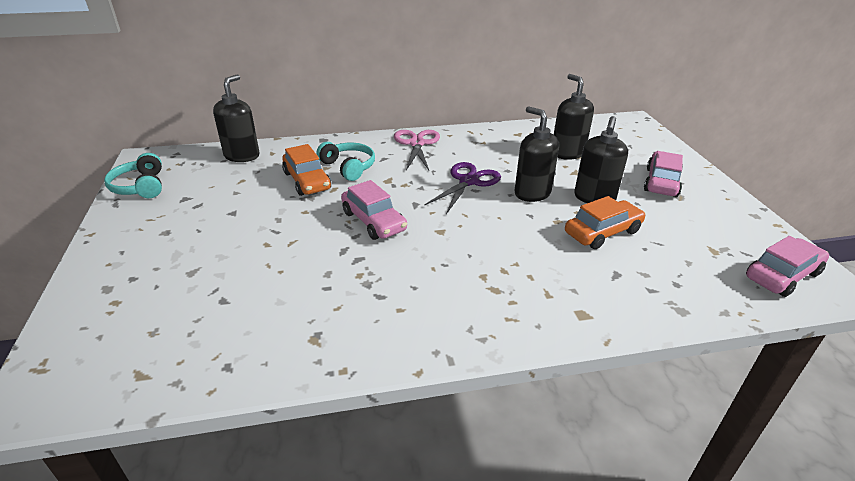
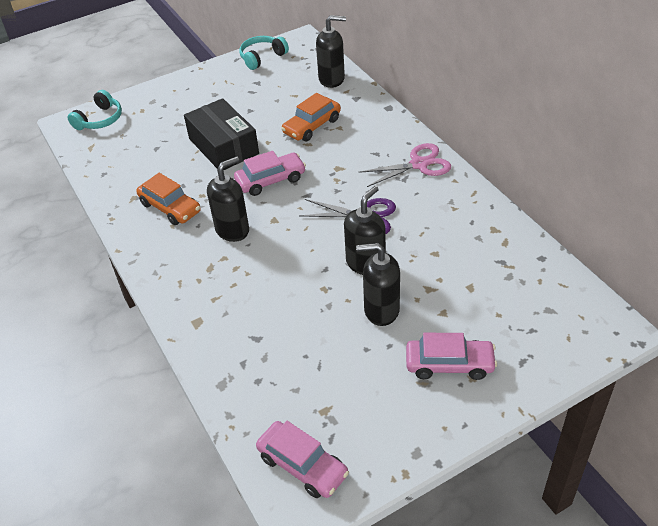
camera: 75 degrees right, 10 degrees up
turquoise headphones [316,142,375,181] -> turquoise headphones moved to [68,90,122,130]
pink car [341,180,407,240] -> pink car turned 150 degrees counterclockwise [234,151,306,196]
black soap dispenser [554,74,594,160] -> black soap dispenser moved to [207,156,249,242]
orange car [565,196,646,249] -> orange car moved to [136,173,201,225]
none -> black box [184,98,259,170]

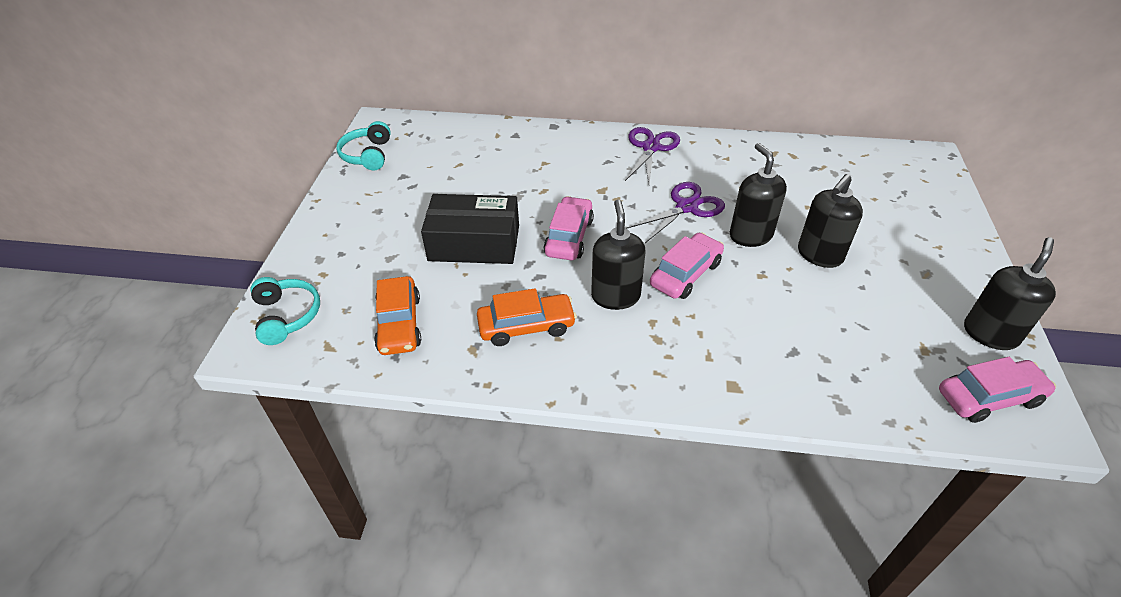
camera: 55 degrees left, 0 degrees up
orange car [281,93,341,141] -> orange car moved to [374,276,421,355]
black soap dispenser [316,15,346,88] -> black soap dispenser moved to [964,237,1056,350]
pink scissors [359,143,451,187] -> purple scissors [625,127,680,184]
pink car [406,333,497,380] -> pink car moved to [650,233,724,299]

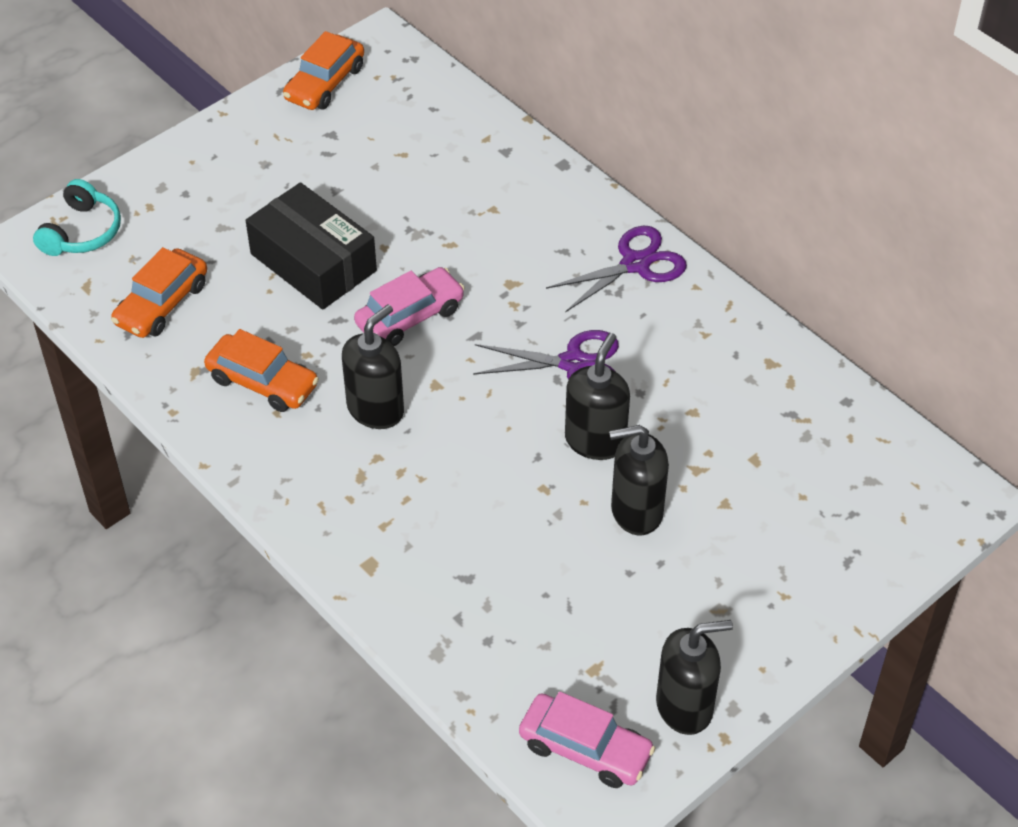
camera: 40 degrees right, 5 degrees up
turquoise headphones [336,121,391,170] -> orange car [283,31,364,110]
pink car [650,233,724,299] -> none

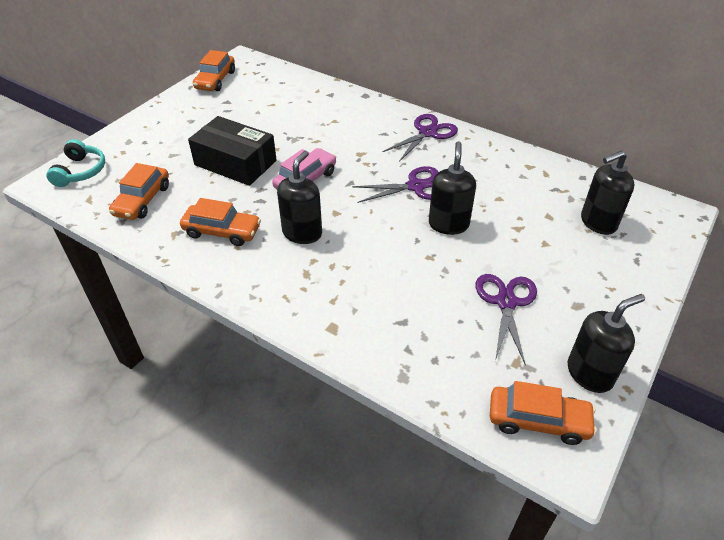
camera: 15 degrees left, 5 degrees down
pink car [519,691,655,788] -> orange car [490,381,597,445]
black soap dispenser [609,425,669,535] -> black soap dispenser moved to [581,150,634,235]
none -> purple scissors [476,274,537,365]

